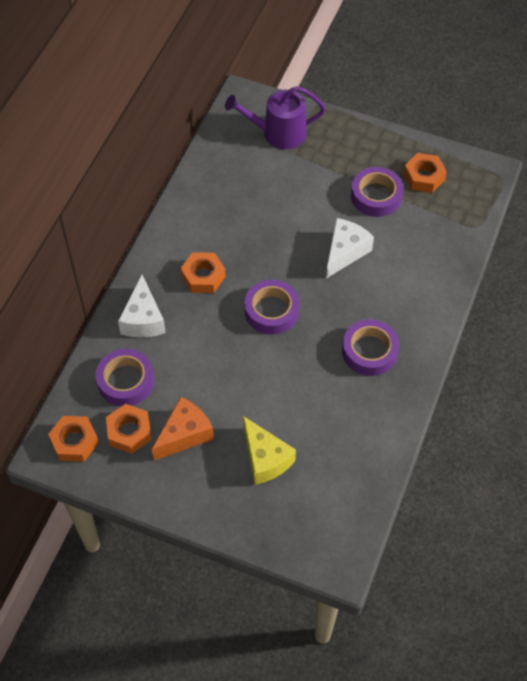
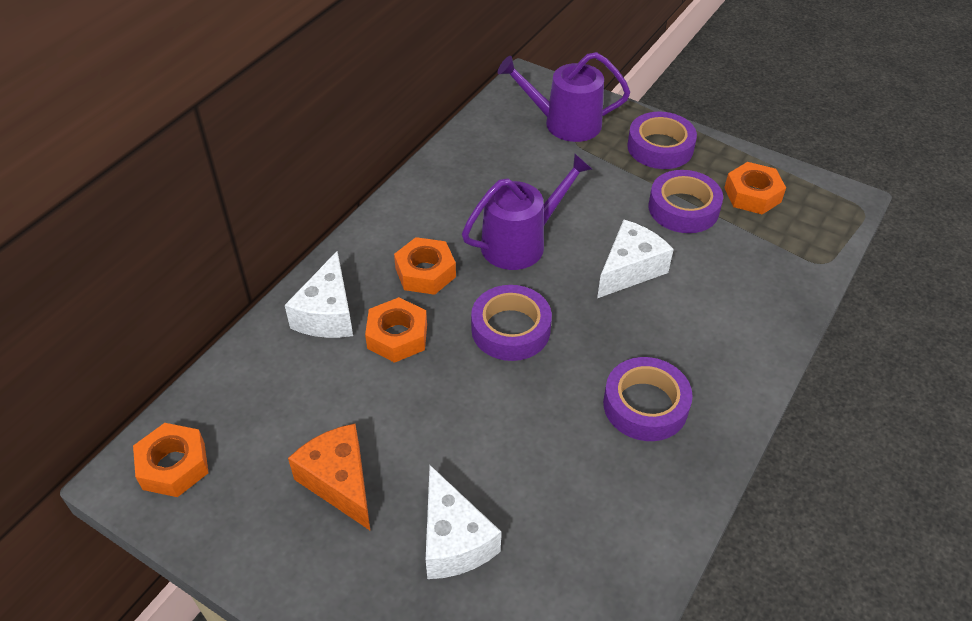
camera: 10 degrees right, 10 degrees down
purple tape [96,349,154,406] -> purple tape moved to [627,112,697,169]
orange nut [106,404,151,454] -> orange nut moved to [365,297,427,363]
orange cheese [152,397,214,460] -> orange cheese turned 90 degrees counterclockwise [288,424,370,530]
yellow cheese [243,416,296,485] -> white cheese [426,465,501,579]
none -> purple watering can [462,154,592,270]

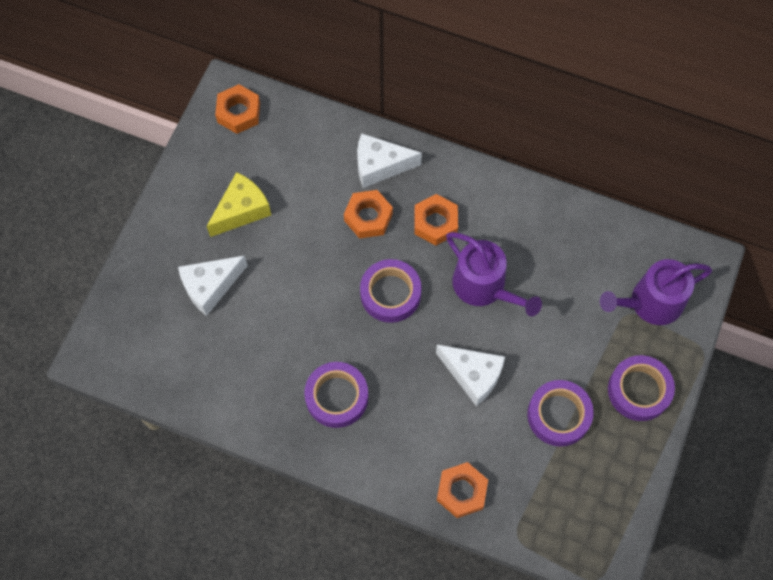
camera: 80 degrees right, 20 degrees up
orange cheese [288,424,370,530] -> yellow cheese [207,172,271,237]
purple watering can [498,52,630,142] -> purple watering can turned 105 degrees counterclockwise [600,259,712,325]
orange nut [724,162,786,215] -> orange nut moved to [437,462,488,518]

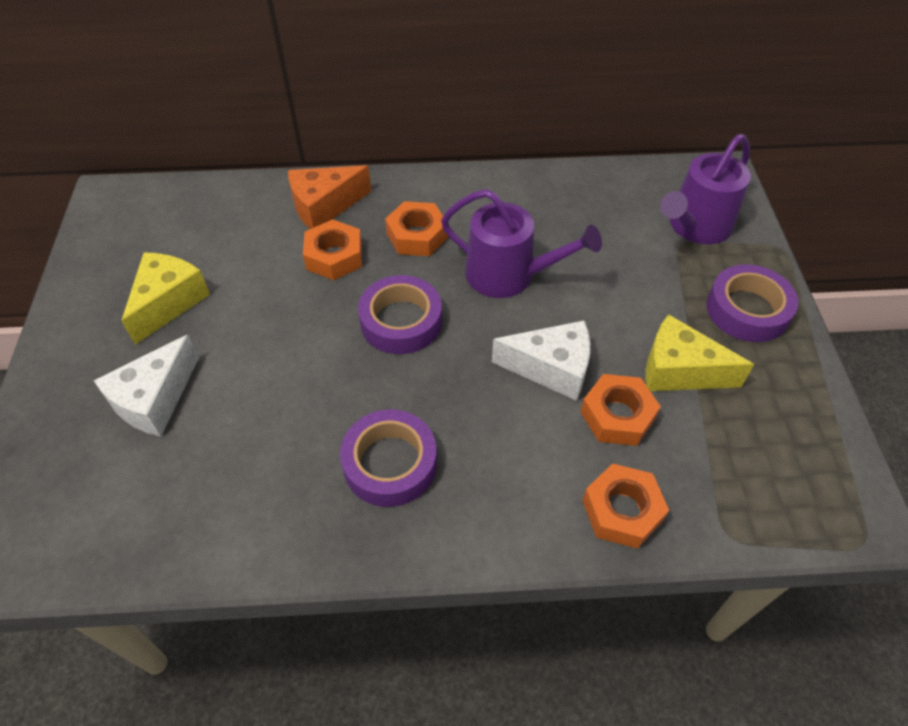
camera: 25 degrees left, 15 degrees down
orange nut [215,84,260,134] -> orange nut moved to [581,374,661,446]
white cheese [357,133,422,188] -> orange cheese [288,165,371,229]
purple tape [527,380,594,447] -> yellow cheese [646,314,754,391]

